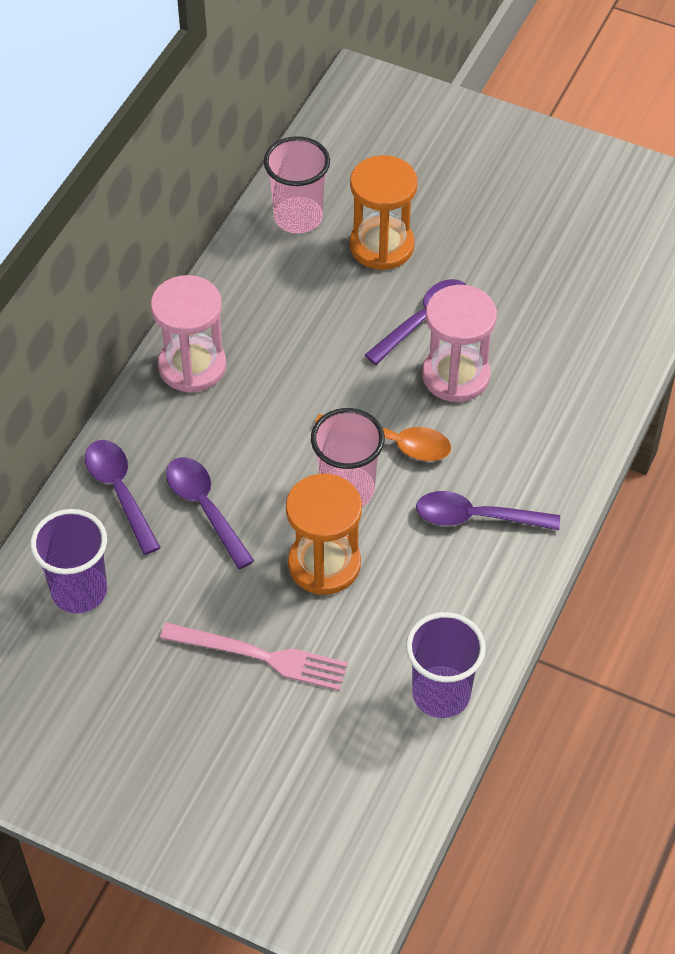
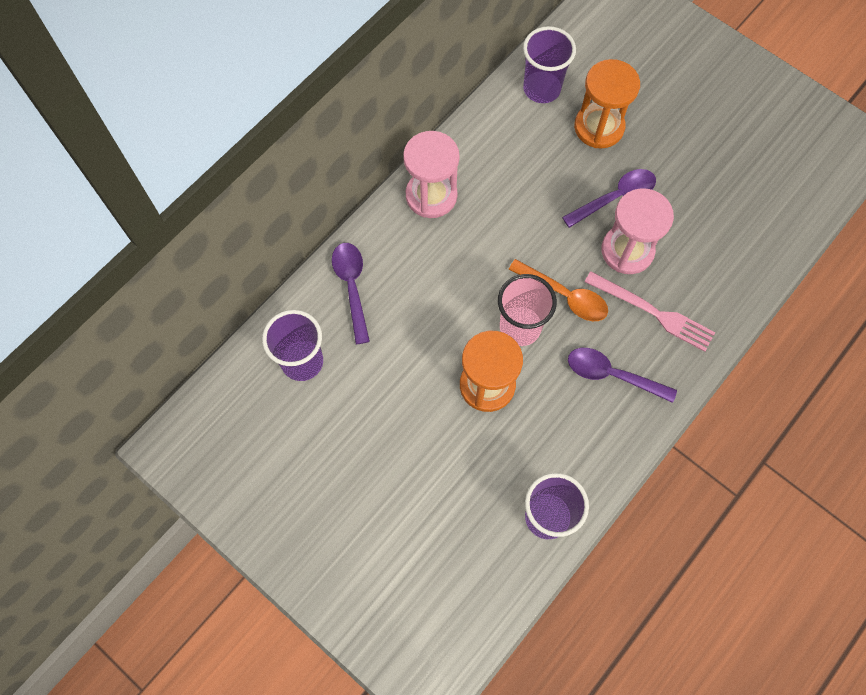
camera: 15 degrees right, 15 degrees up
pink fork [160,622,348,691] -> pink fork moved to [585,271,715,352]
purple spoon [166,457,254,569] -> none
pink cup [264,136,330,233] -> purple cup [523,26,576,103]

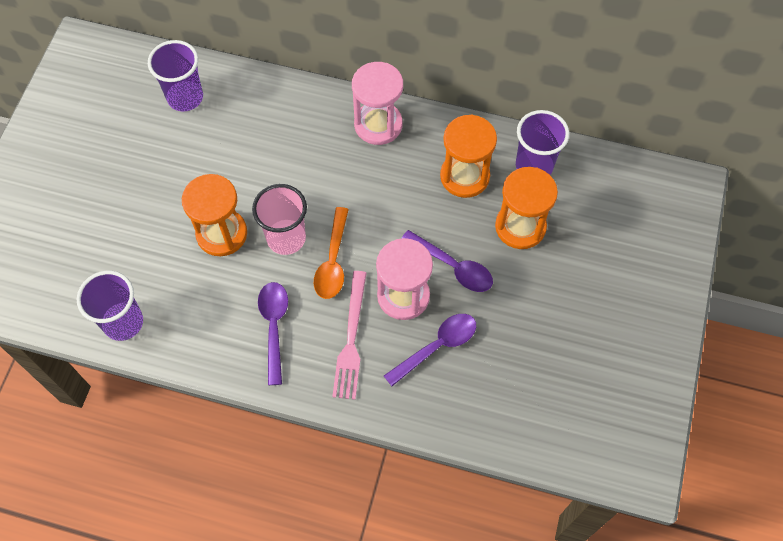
camera: 65 degrees right, 5 degrees down
purple spoon [332,243,370,344] -> purple spoon moved to [384,314,476,386]
none -> orange hourglass [440,115,497,198]

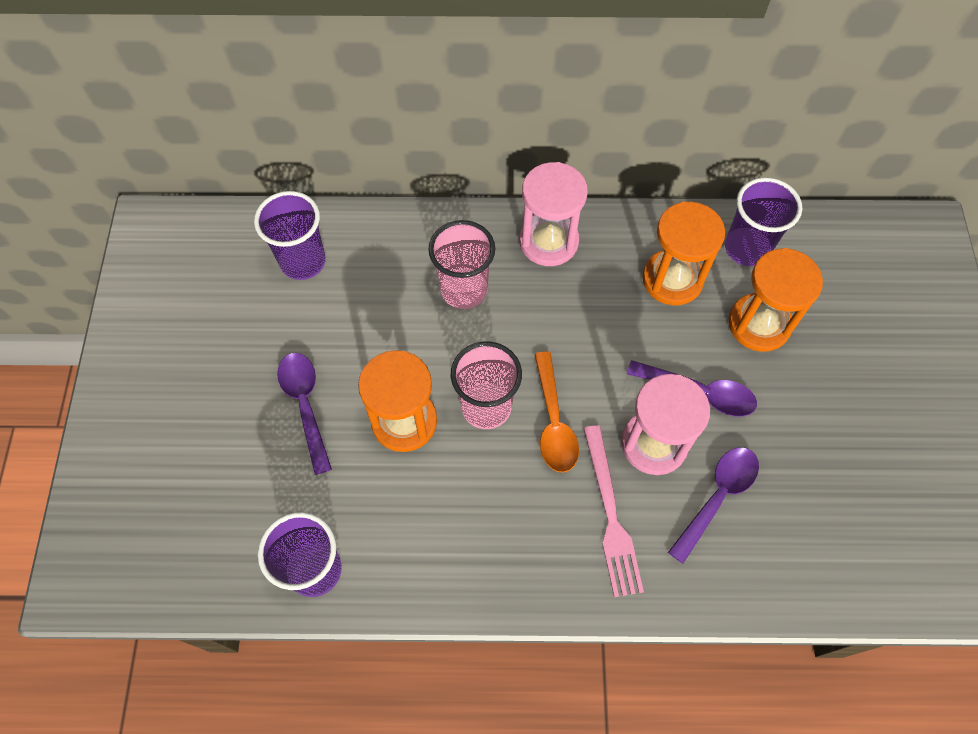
camera: 15 degrees left, 0 degrees up
purple spoon [258,282,288,385] -> purple spoon moved to [277,353,332,475]
none -> pink cup [429,220,495,309]

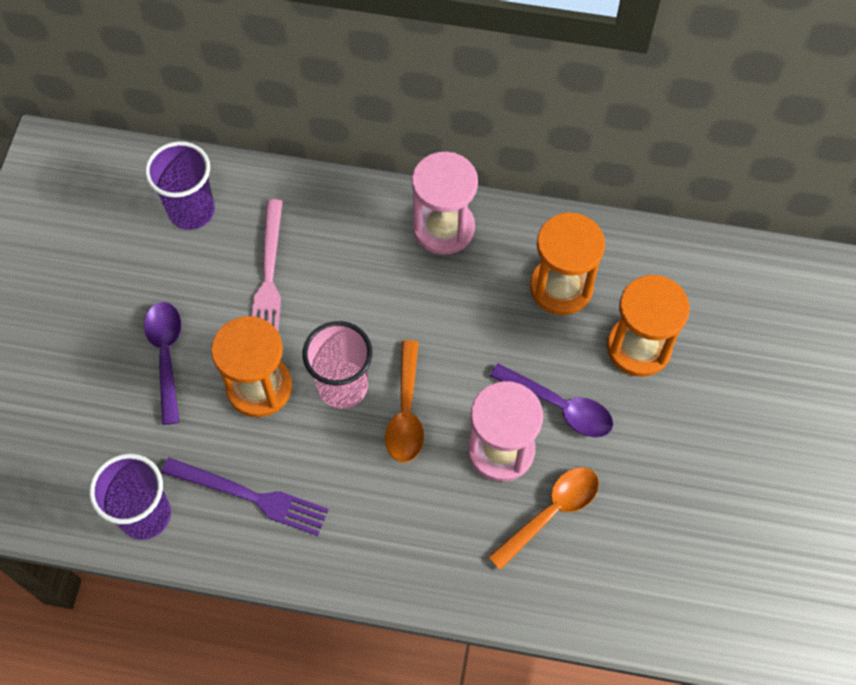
camera: 10 degrees right, 0 degrees up
pink cup [429,220,495,309] -> none
pink fork [583,425,644,597] -> pink fork moved to [252,199,283,331]
purple spoon [668,447,759,563] -> orange spoon [488,467,599,570]
purple cup [725,177,802,266] -> none
none -> purple fork [162,458,329,536]

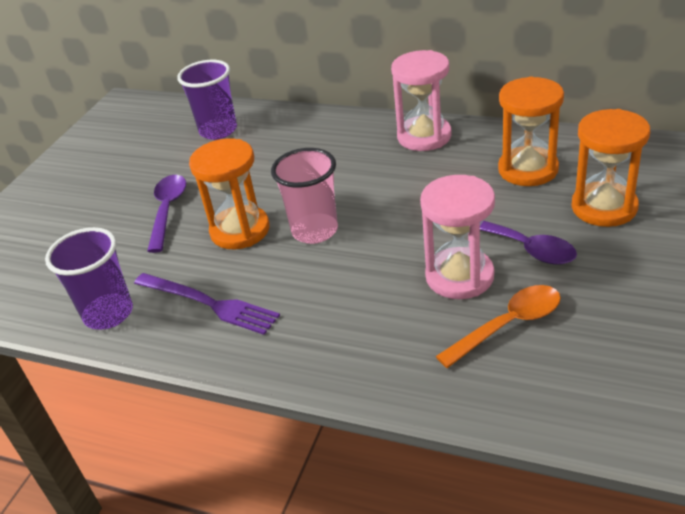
camera: 15 degrees right, 25 degrees down
pink fork [252,199,283,331] -> none
orange spoon [385,340,424,463] -> none

